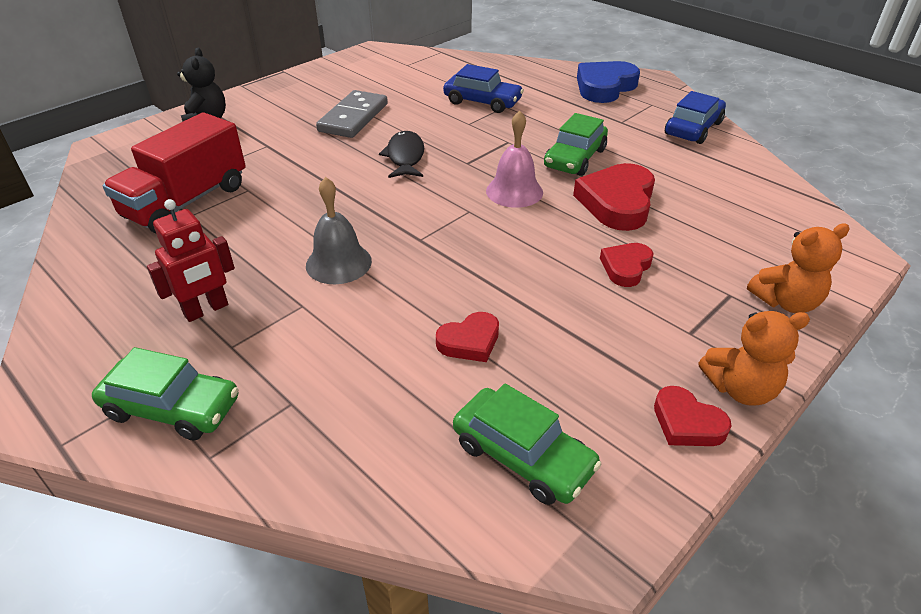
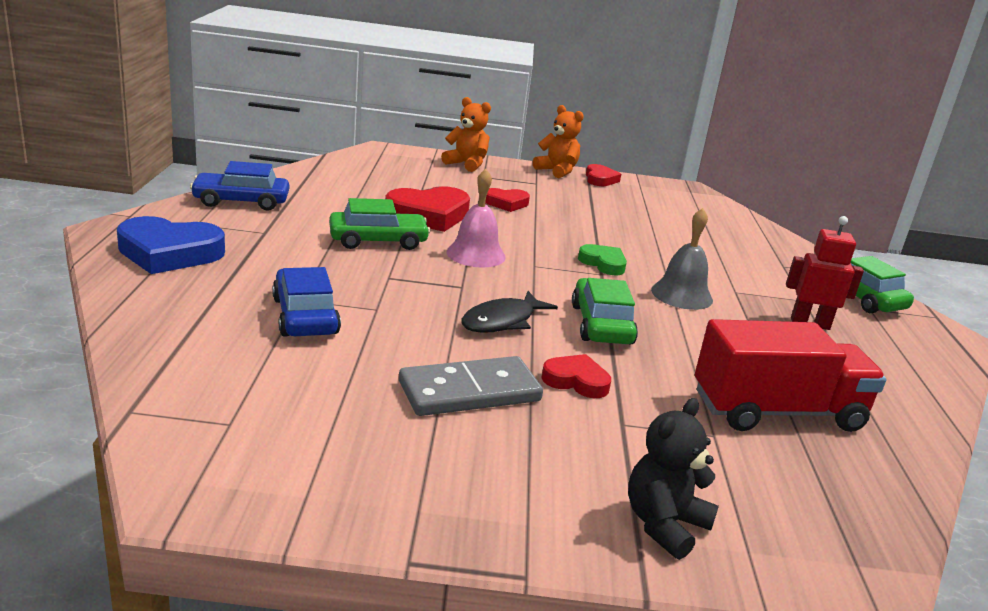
camera: 135 degrees left, 15 degrees down
red heart [436,312,499,362] -> red heart moved to [541,354,611,398]
green car [453,383,601,505] -> green car moved to [572,278,638,344]
none -> green heart [578,244,627,275]

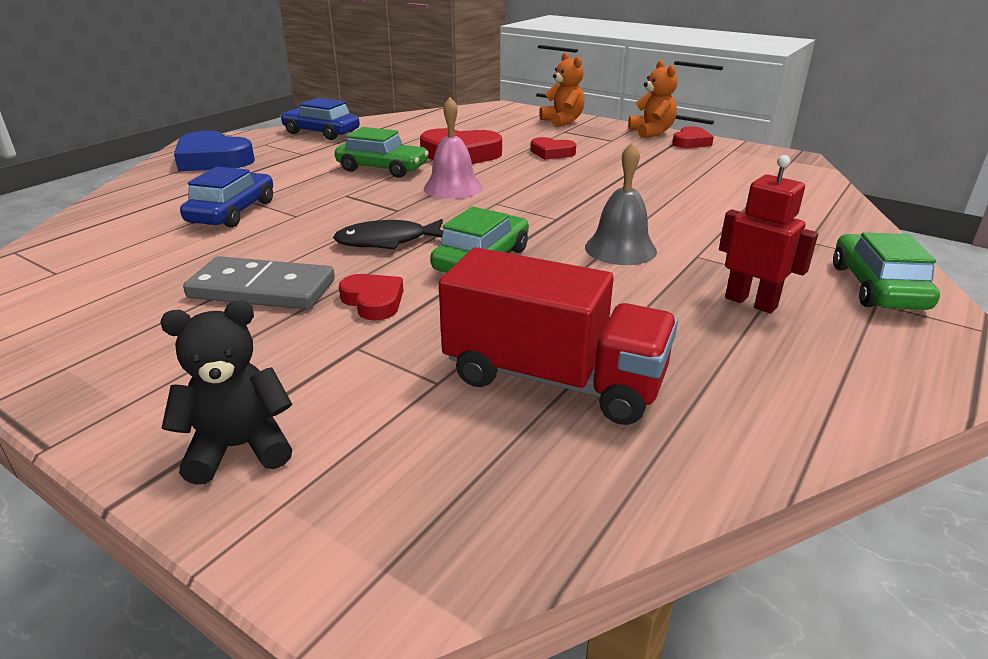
camera: 35 degrees right, 5 degrees up
green heart [578,244,627,275] -> none

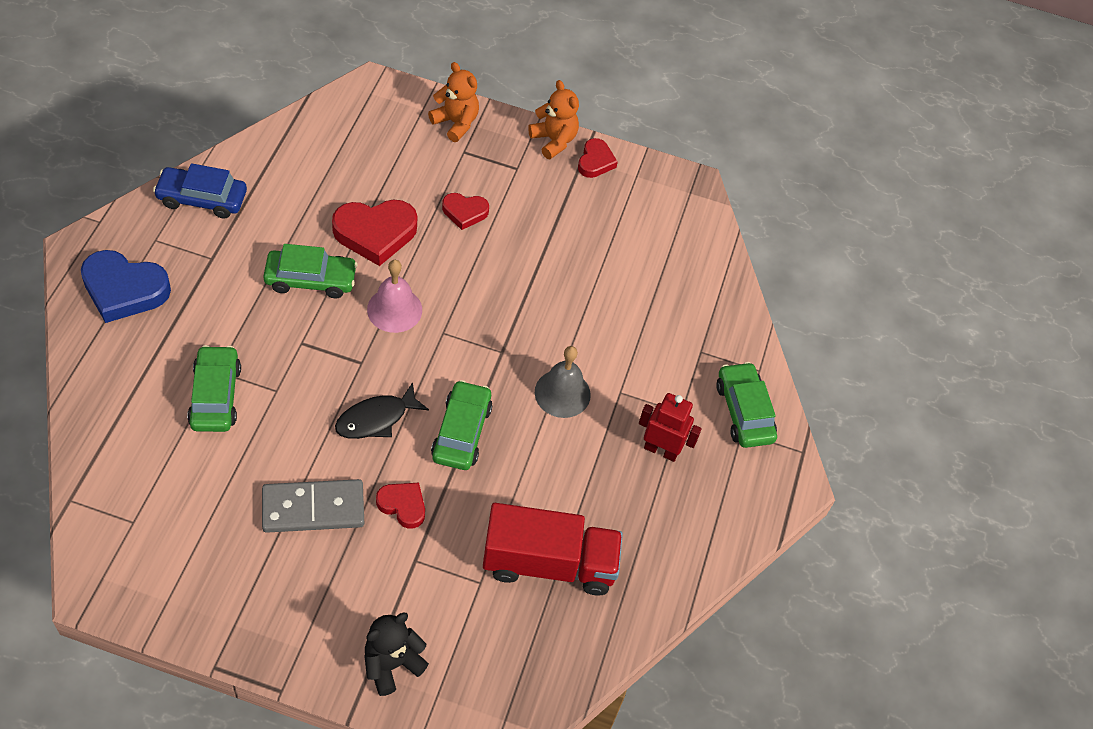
camera: 25 degrees left, 25 degrees up
blue car [180,167,273,228] -> green car [187,345,241,432]

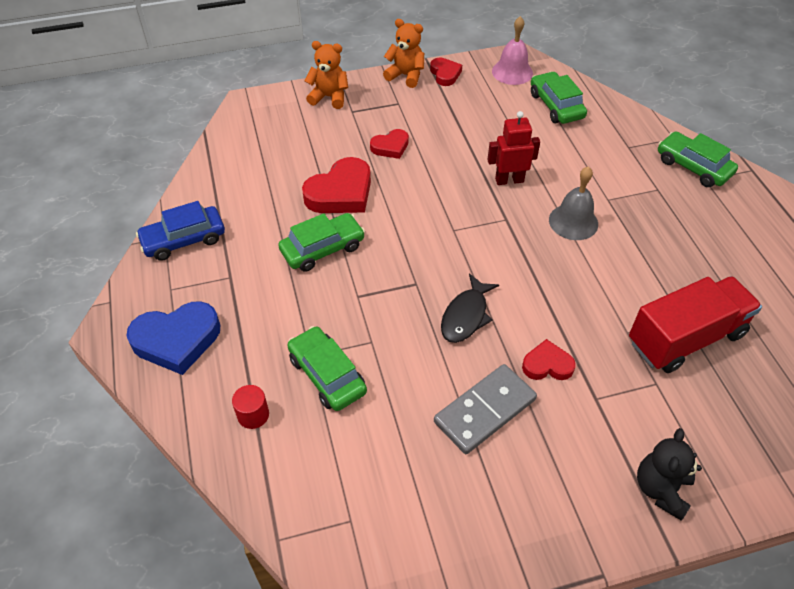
camera: 25 degrees left, 5 degrees down
pink bell [367,260,422,333] -> pink bell moved to [492,16,533,85]
green car [431,380,493,470] -> green car moved to [531,71,587,124]
red robot [639,393,702,462] -> red robot moved to [487,111,540,185]
none -> red cylinder [232,385,269,429]

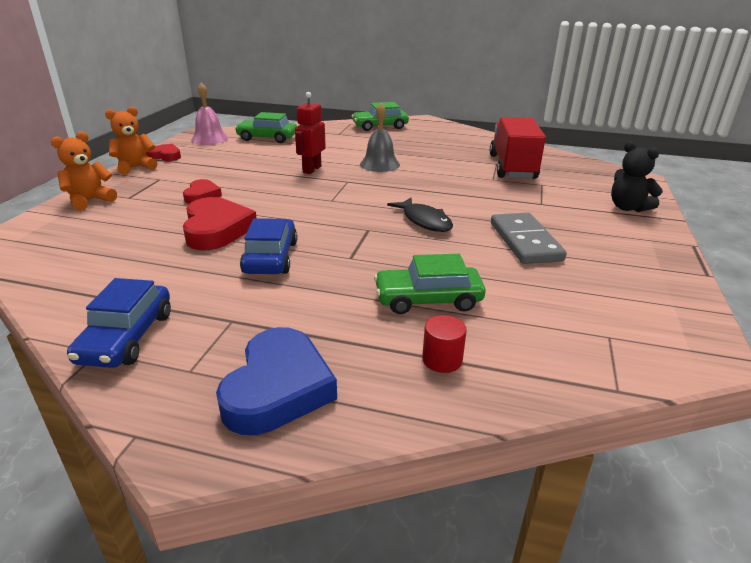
camera: 60 degrees left, 20 degrees down
green car [278,213,365,272] -> blue car [240,218,297,274]
red heart [522,339,576,380] -> none

